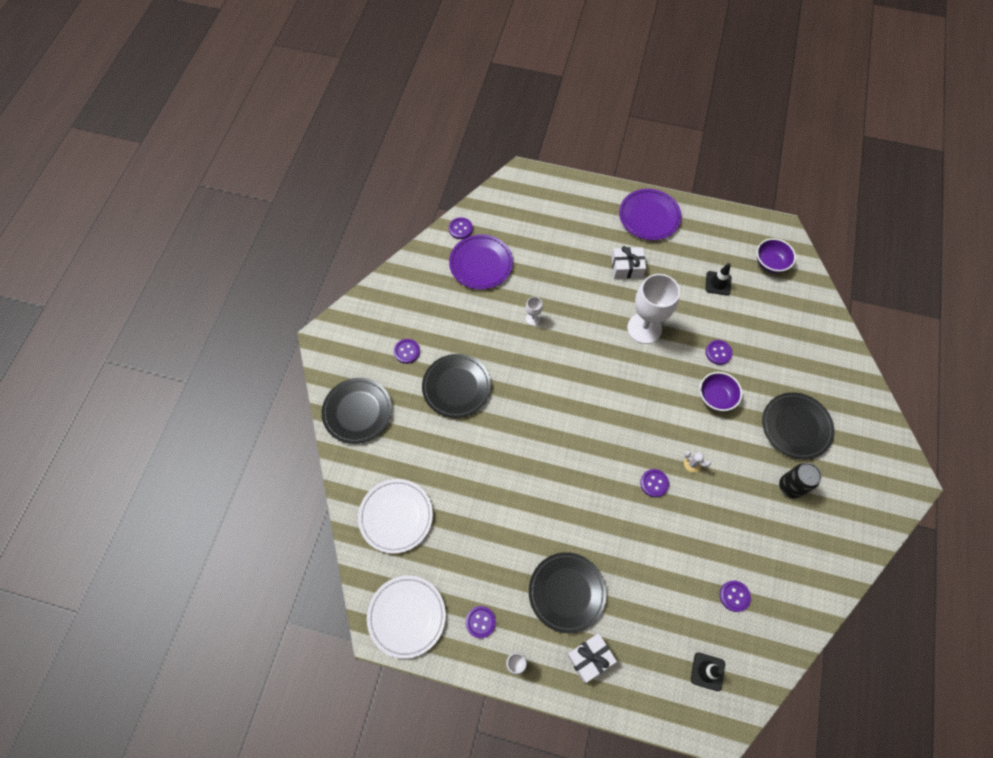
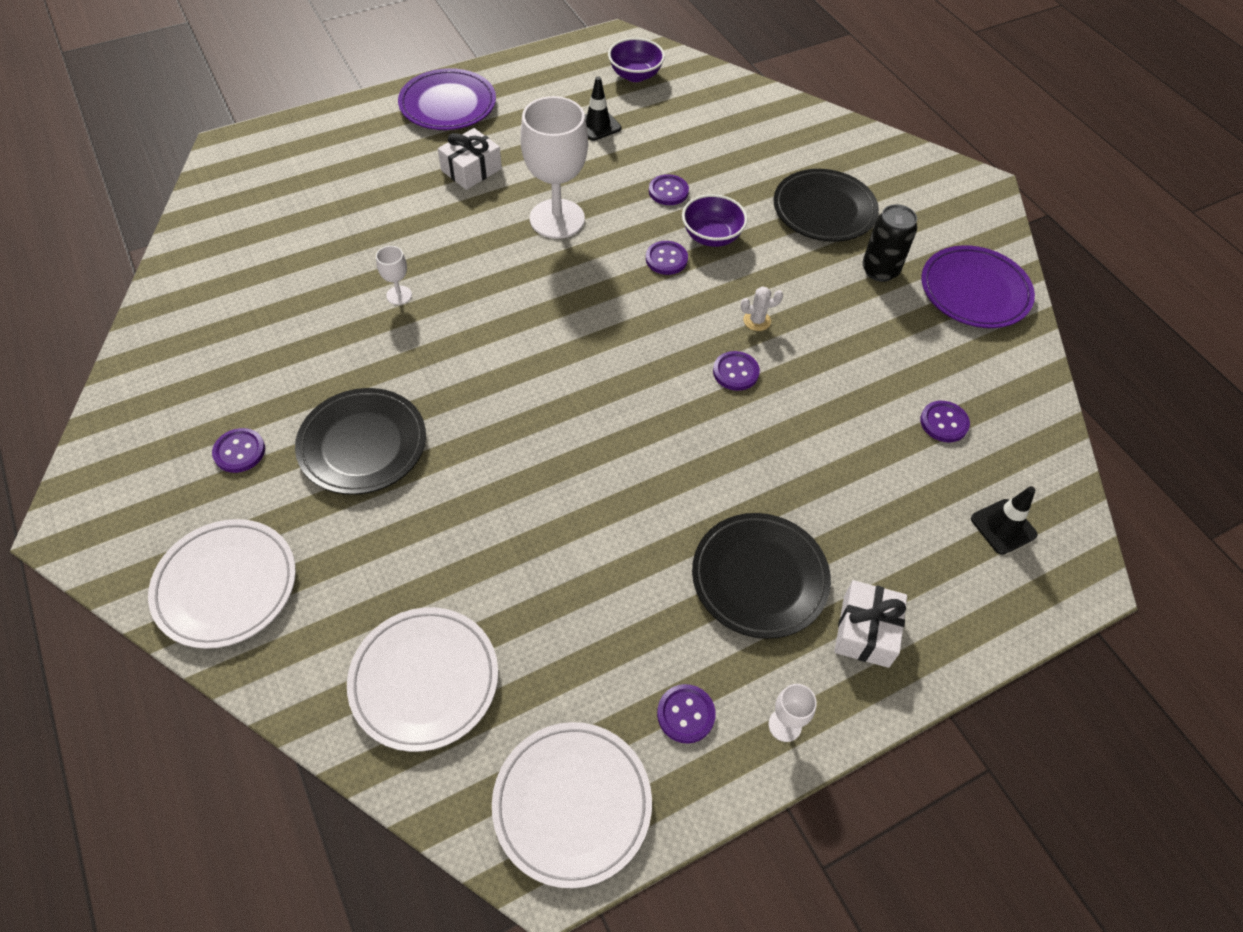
camera: 45 degrees left, 10 degrees down
black plate [322,378,392,444] -> white plate [148,519,296,649]
purple button [449,217,473,239] -> purple button moved to [646,241,688,275]
purple plate [449,234,513,290] -> purple plate moved to [921,245,1035,328]

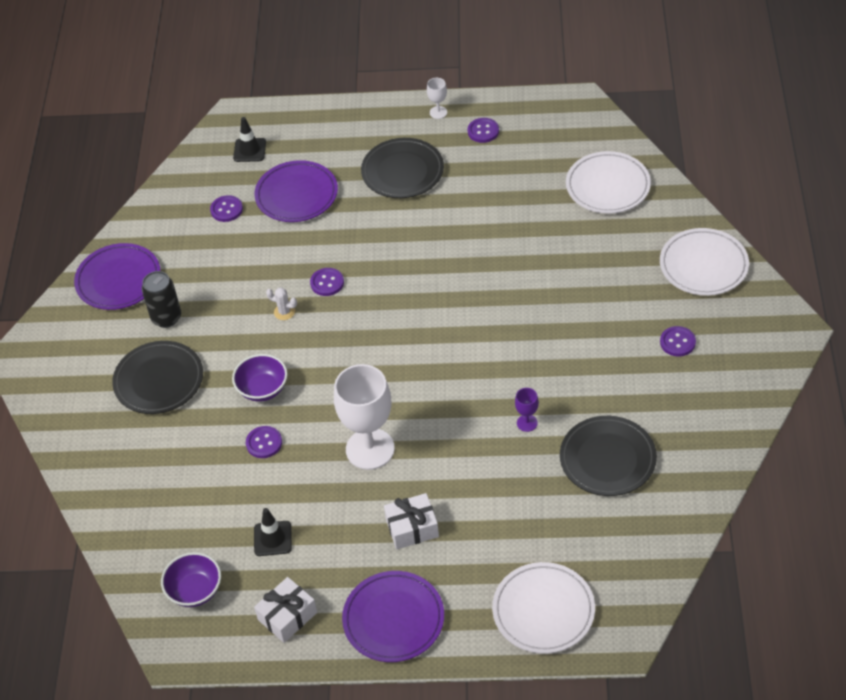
camera: 145 degrees left, 5 degrees down
black plate [295,388,426,495] -> black plate moved to [560,416,657,496]
white goblet [376,246,412,305] -> purple goblet [515,388,539,432]
white plate [492,722,652,888] -> white plate moved to [492,562,595,654]
purple button [646,241,688,275] -> none
white gift [834,580,907,668] -> white gift moved to [254,577,317,643]
none -> purple plate [255,160,338,222]

